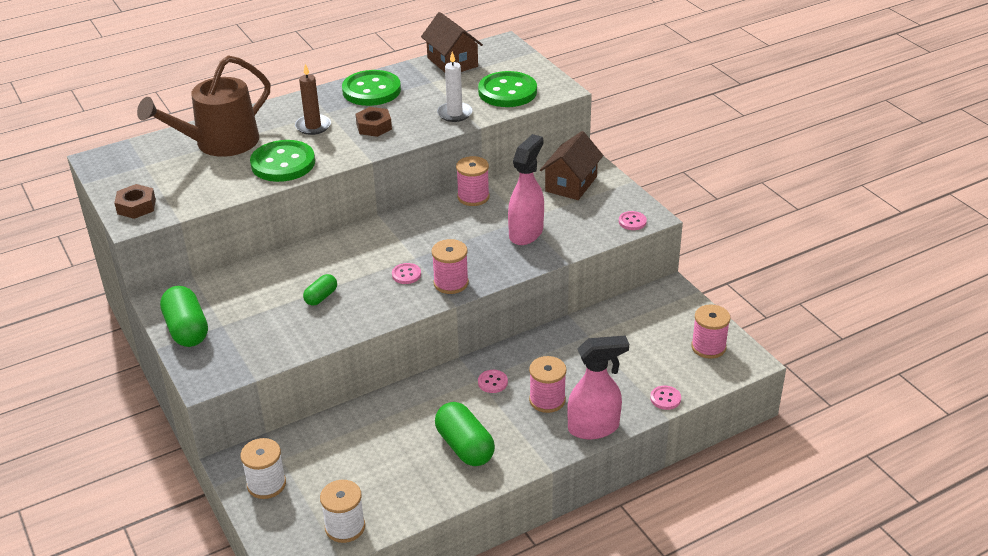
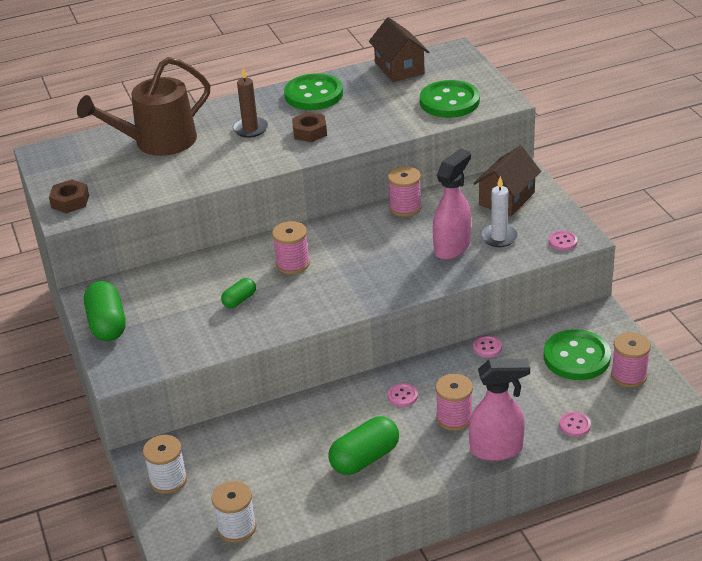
camera: 10 degrees right, 0 degrees up
green button [250,140,315,182] -> green button moved to [544,329,611,380]
pink button [392,263,421,284] -> pink button moved to [473,335,502,357]
pink spool [431,239,469,294] -> pink spool moved to [272,221,310,274]
green capsule [435,402,495,466] -> green capsule turned 75 degrees clockwise [328,416,399,475]
white candle [437,52,473,122] -> white candle moved to [480,176,518,247]

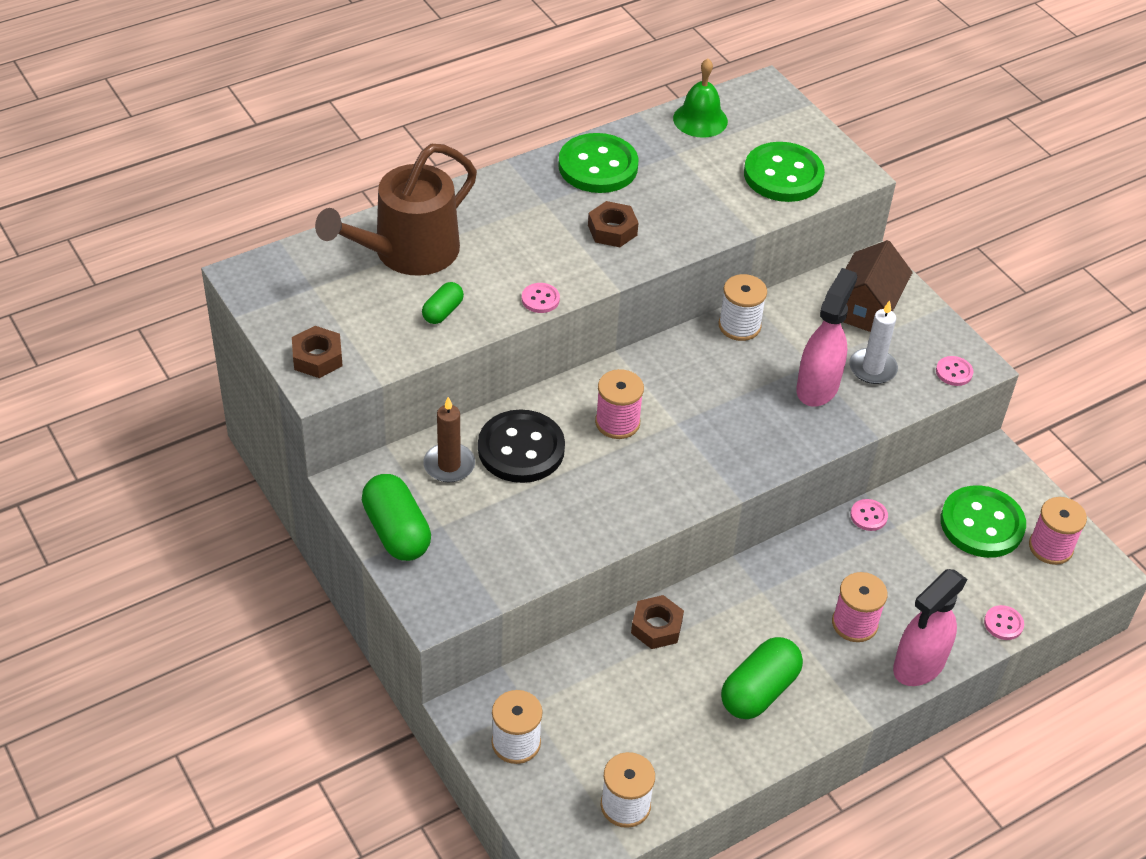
camera: 15 degrees left, 10 degrees up
green capsule [221,278,256,308] -> green capsule moved to [422,282,464,324]
brown candle [232,68,268,138] -> brown candle moved to [423,397,475,482]
brown house [369,17,429,82] -> green bell [673,58,728,138]
pink spool [388,166,422,217] -> white spool [719,274,767,341]
pink button [388,383,418,407] -> pink button moved to [522,283,560,313]
pink spray bottle [469,359,530,461] -> pink spray bottle turned 150 degrees clockwise [893,569,968,686]
none -> black button [478,409,565,483]
none -> brown nut [631,595,684,649]

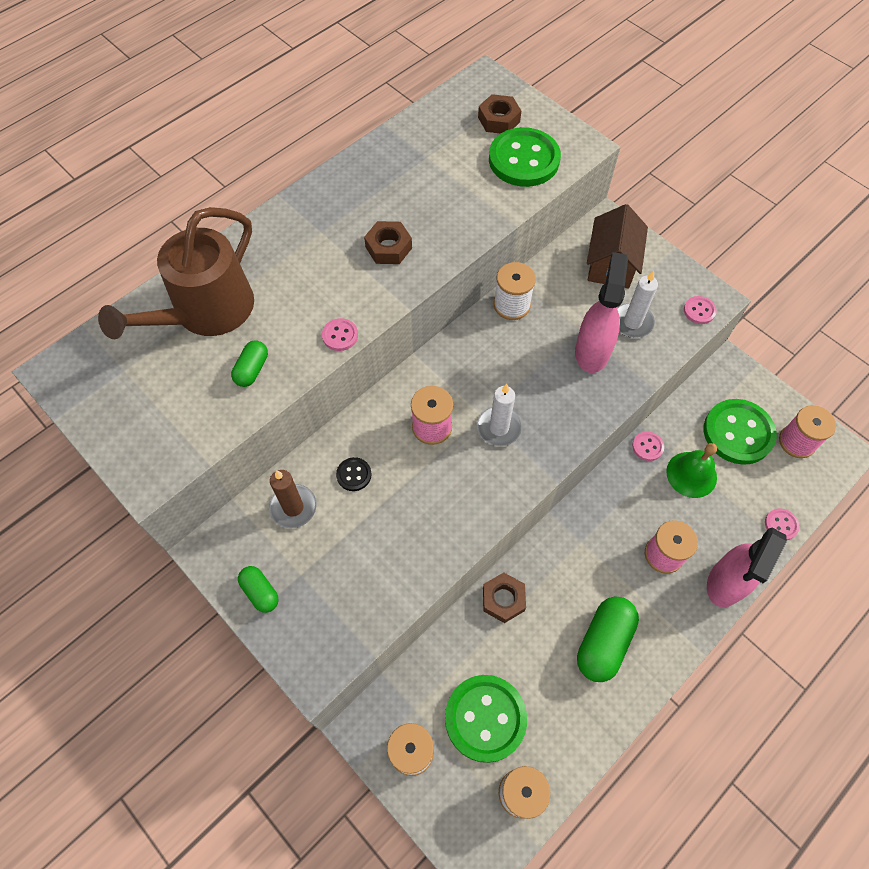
camera: 10 degrees left, 15 degrees up
brown nut [292,326,343,378] -> brown nut moved to [478,94,521,134]
green capsule [362,474,431,561] -> green capsule [238,566,279,613], size x0.55
black button [478,409,565,483] -> black button [336,457,372,491], size x0.44
green button [558,133,639,193] -> green button moved to [445,675,527,763]
green bell [673,58,728,138] -> green bell moved to [666,443,717,498]
none -> white candle [477,384,522,446]

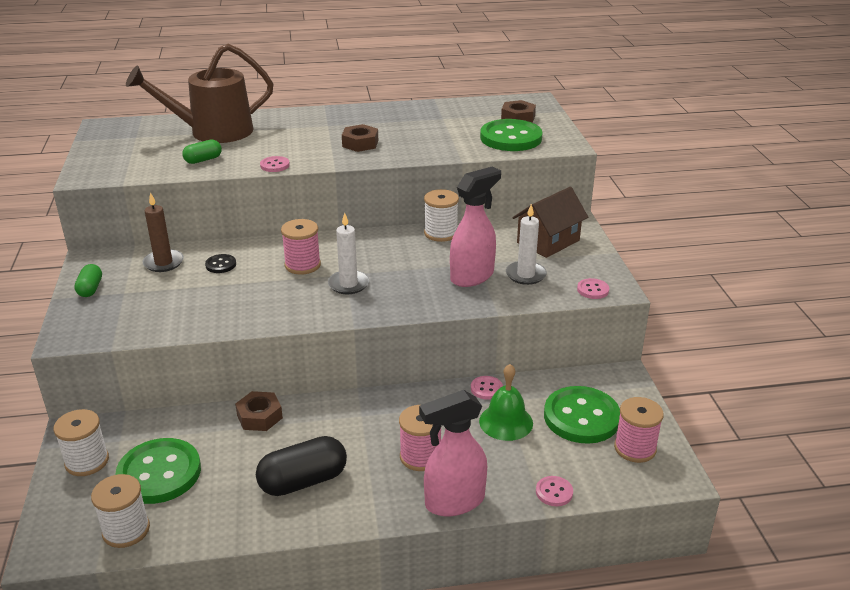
camera: 35 degrees right, 30 degrees down
green capsule [577,597,639,682] -> black capsule [256,436,347,496]

